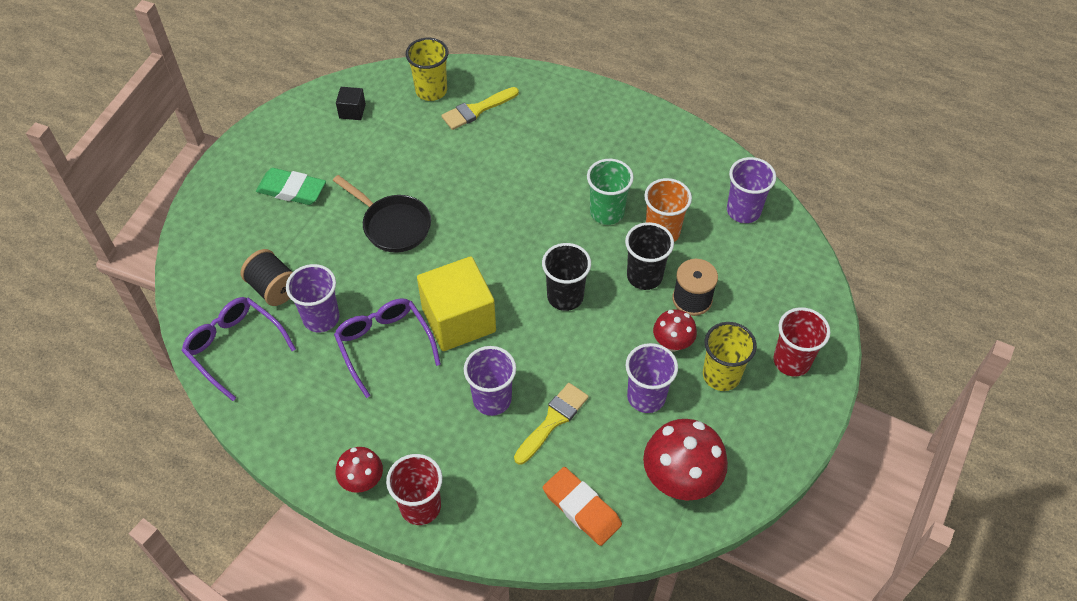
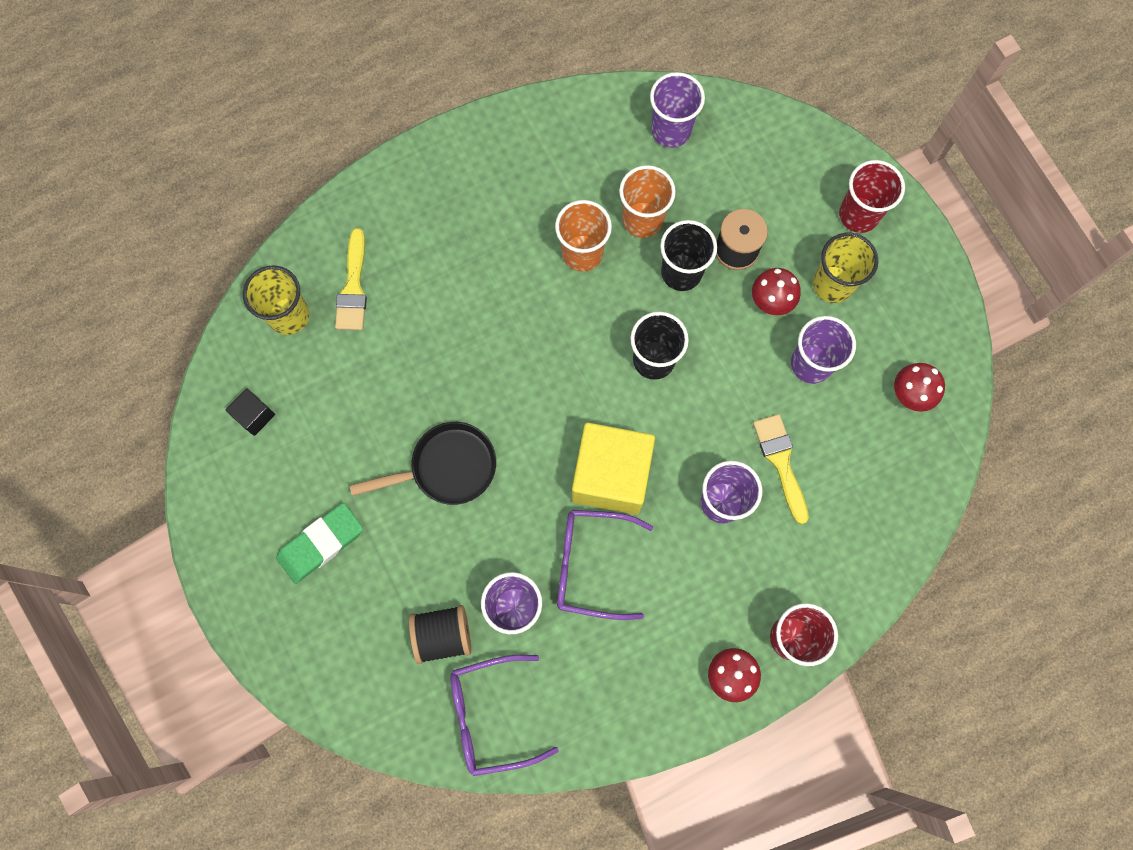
camera: 55 degrees left, 20 degrees up
orange eraser [543,467,622,546] -> none
green cup [587,159,634,225] -> orange cup [555,200,612,272]
red mushroom [643,419,728,501] -> red mushroom [894,363,945,412], size x0.57

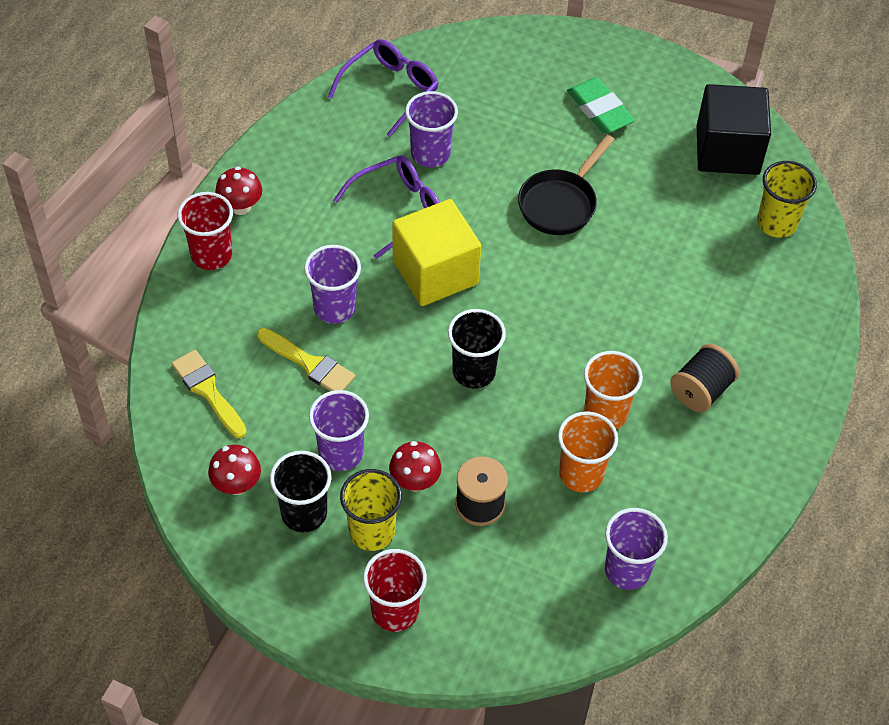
camera: 140 degrees right, 20 degrees down
black cube [225,388,275,436] -> black cube [697,84,771,175], size x2.24
green eraser [276,503,363,584] -> green eraser turned 45 degrees counterclockwise [567,77,635,134]
yellow brush [335,228,367,330] -> yellow brush moved to [171,350,247,438]
black spool [409,605,471,664] -> black spool moved to [670,344,739,412]
black cup [660,220,717,291] -> black cup moved to [270,451,332,533]

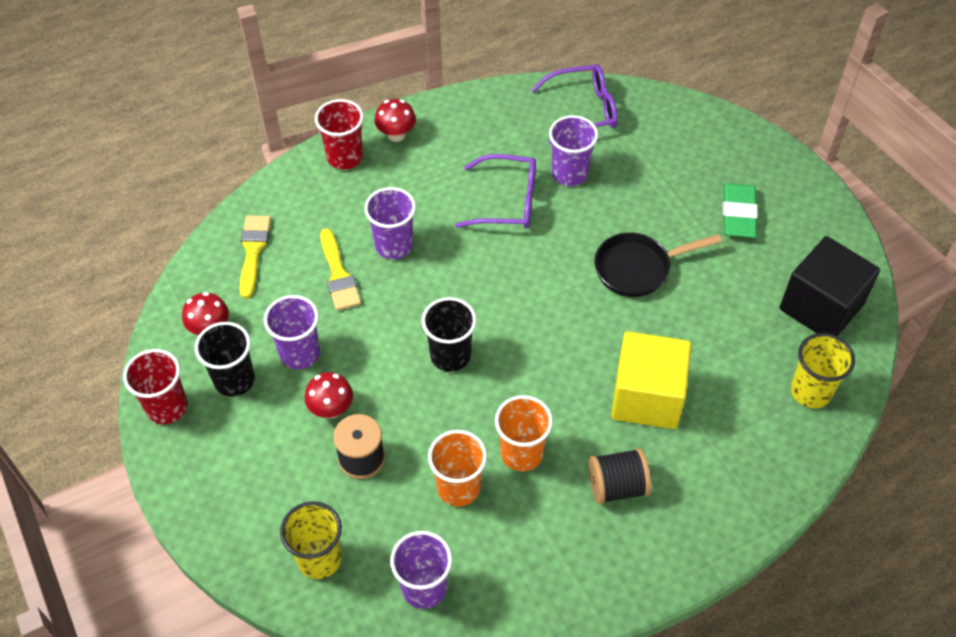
camera: 40 degrees right, 0 degrees up
yellow cup [340,469,402,551] -> yellow cup moved to [280,502,342,579]
red cup [363,549,427,632] -> red cup moved to [123,349,188,424]
yellow cube [392,199,481,306] -> yellow cube moved to [611,331,692,429]

